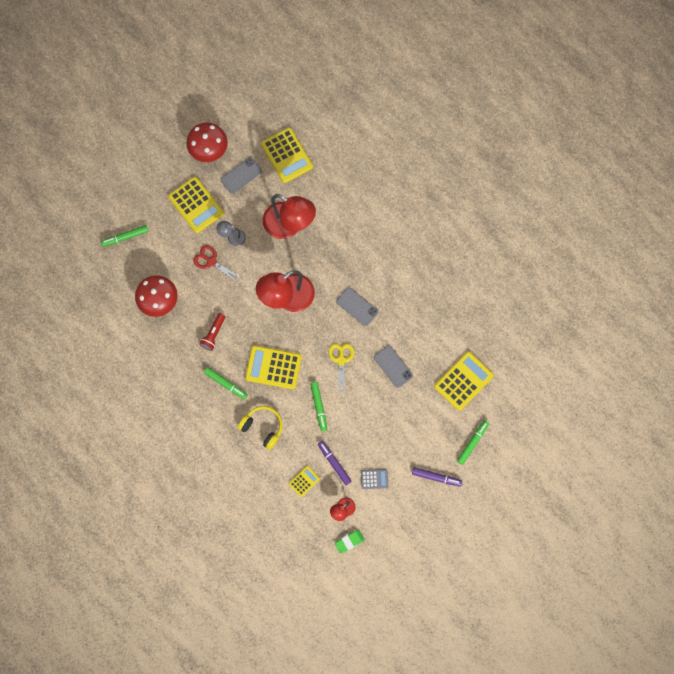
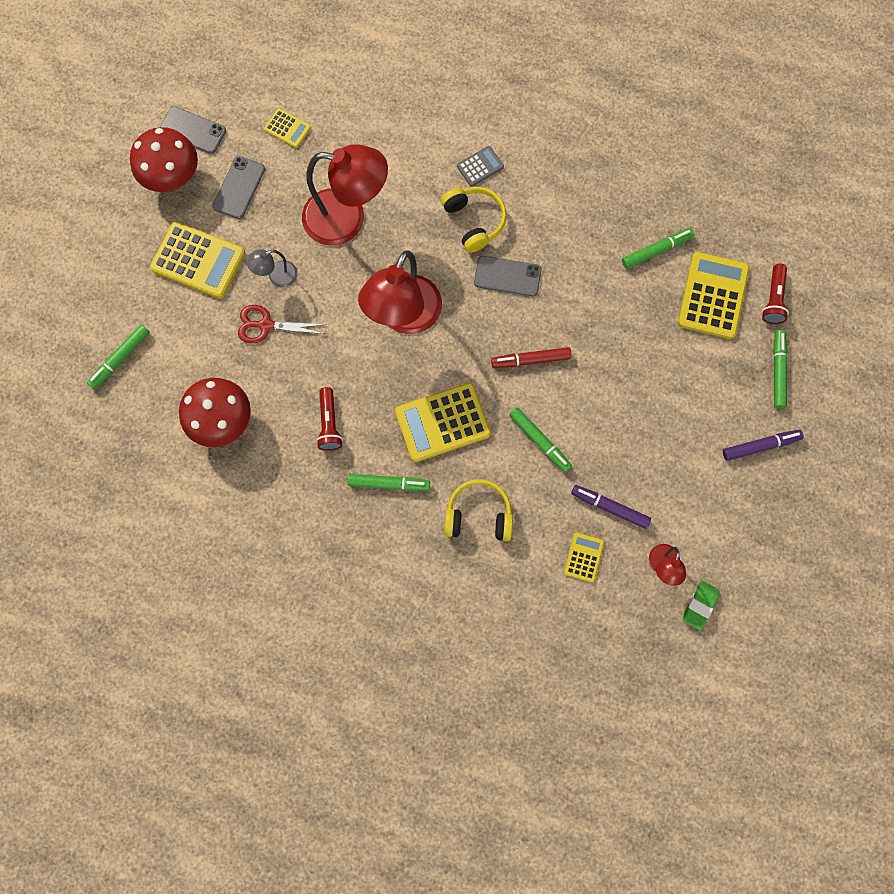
camera: 30 degrees left, 0 degrees up
yellow calculator [261,128,313,183] -> yellow calculator [264,109,311,148], size x0.51
yellow scissors [329,343,354,397] -> red marker [491,347,571,368]
grey calculator [361,469,388,489] -> grey calculator moved to [457,146,504,187]
grey phone [374,345,413,388] -> grey phone moved to [160,107,226,154]
none -> yellow headphones [441,187,507,253]
none -> green marker [622,228,694,269]
none -> red flashlight [762,264,789,324]

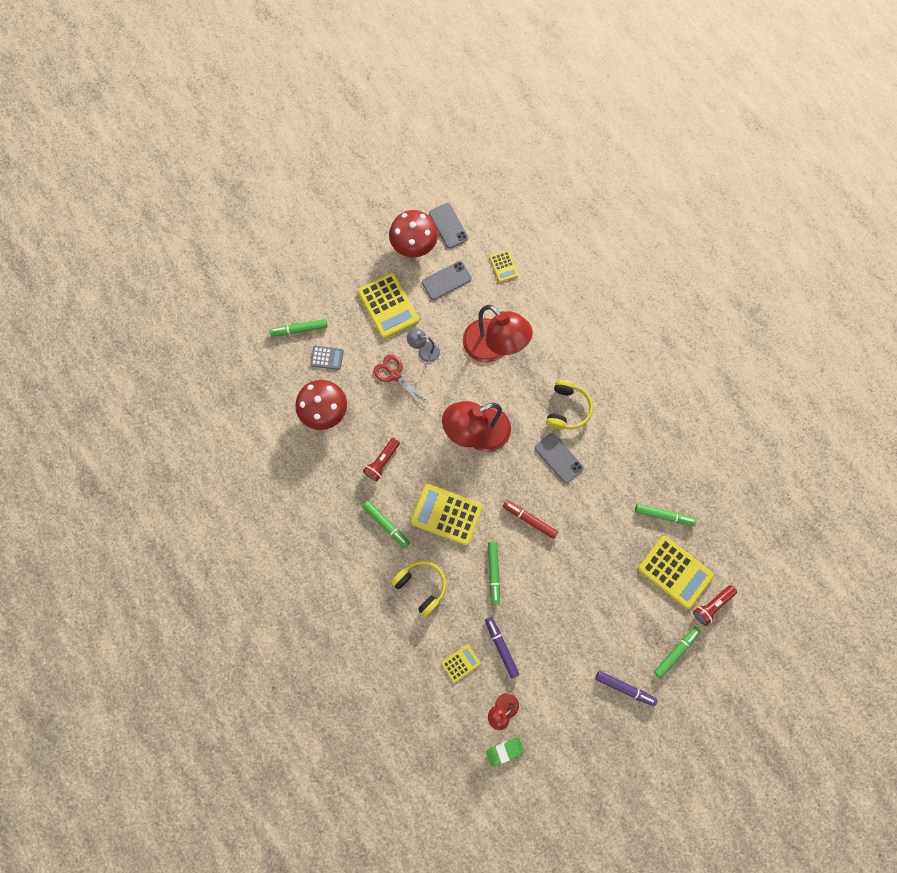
camera: 40 degrees right, 0 degrees up
grey calculator [457,146,504,187] -> grey calculator moved to [310,346,344,370]
yellow calculator [678,252,749,339] -> yellow calculator turned 75 degrees clockwise [638,536,714,609]

